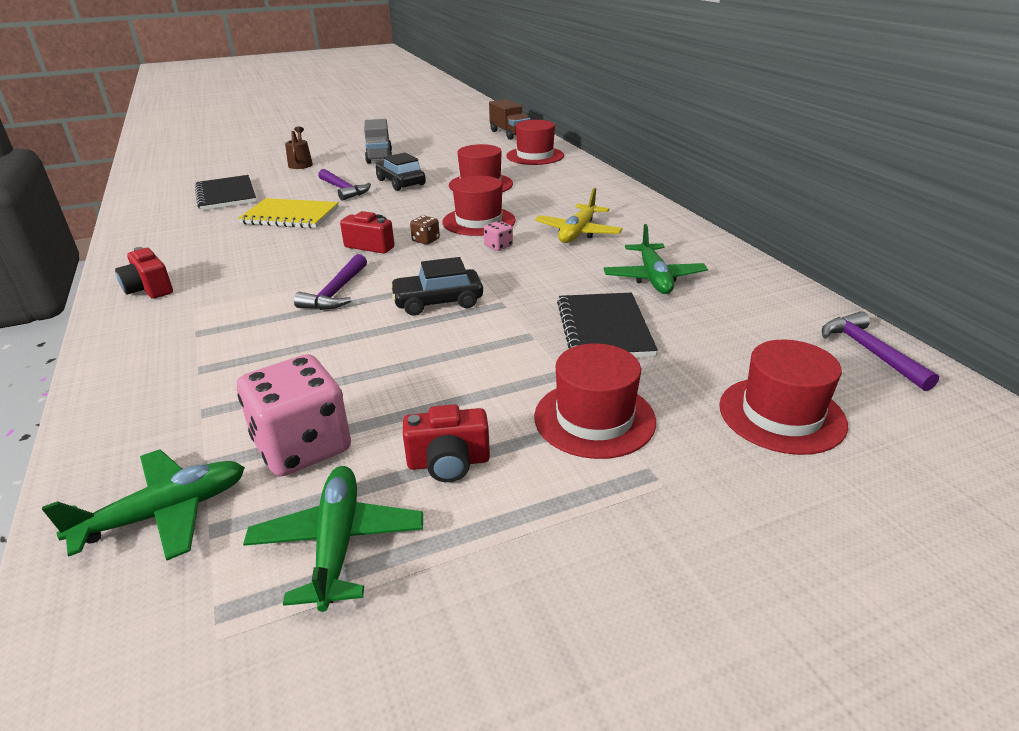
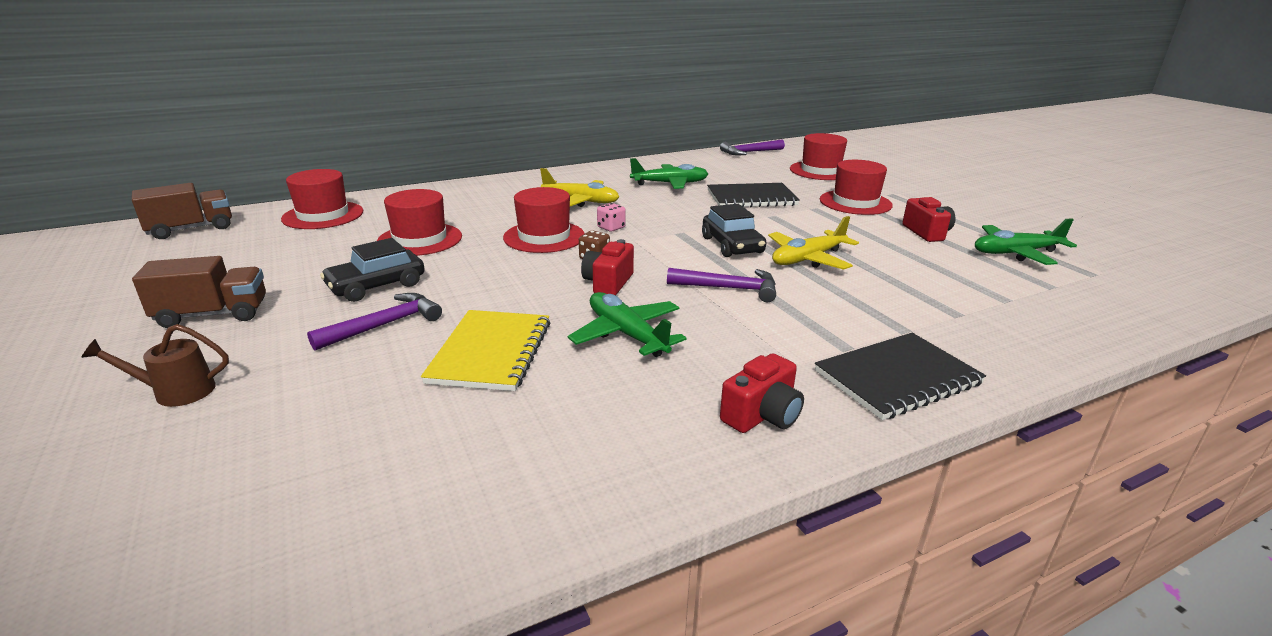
camera: 95 degrees left, 5 degrees down
green plane [42,449,245,561] -> green plane moved to [568,292,686,357]
black notebook [195,175,257,210] -> black notebook moved to [815,333,986,420]
pink dice [237,354,351,477] -> none
grey truck [364,119,392,164] -> brown truck [132,256,266,328]
none -> yellow plane [768,216,859,270]

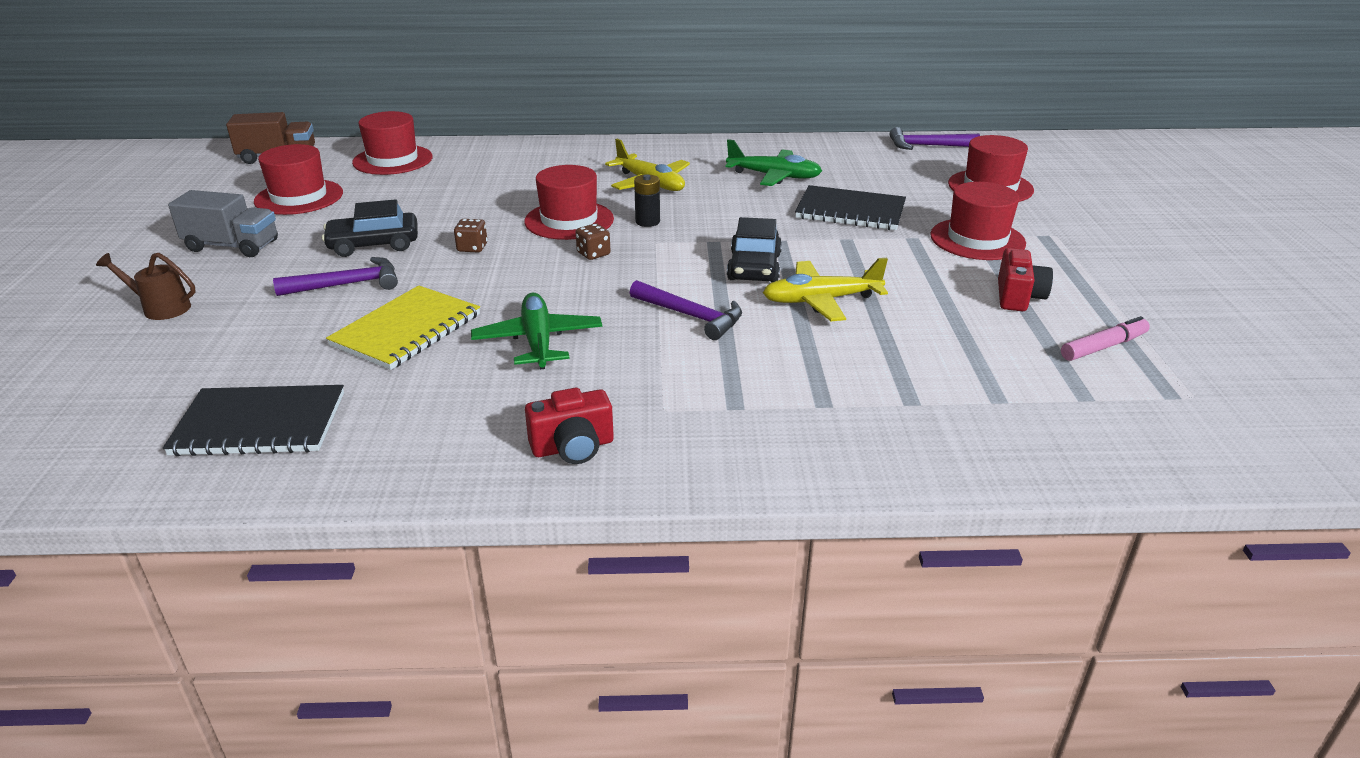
camera: 25 degrees right, 5 degrees up
brown truck [132,256,266,328] -> grey truck [168,190,278,257]
red hat [377,189,462,256] -> red hat moved to [254,144,343,215]
red camera [581,239,634,295] -> none
pink dice [597,203,626,232] -> black battery [634,174,660,227]
black notebook [815,333,986,420] -> black notebook moved to [163,385,344,456]
green plane [975,218,1077,265] -> pink marker [1061,316,1150,361]
none -> brown dice [454,219,487,252]

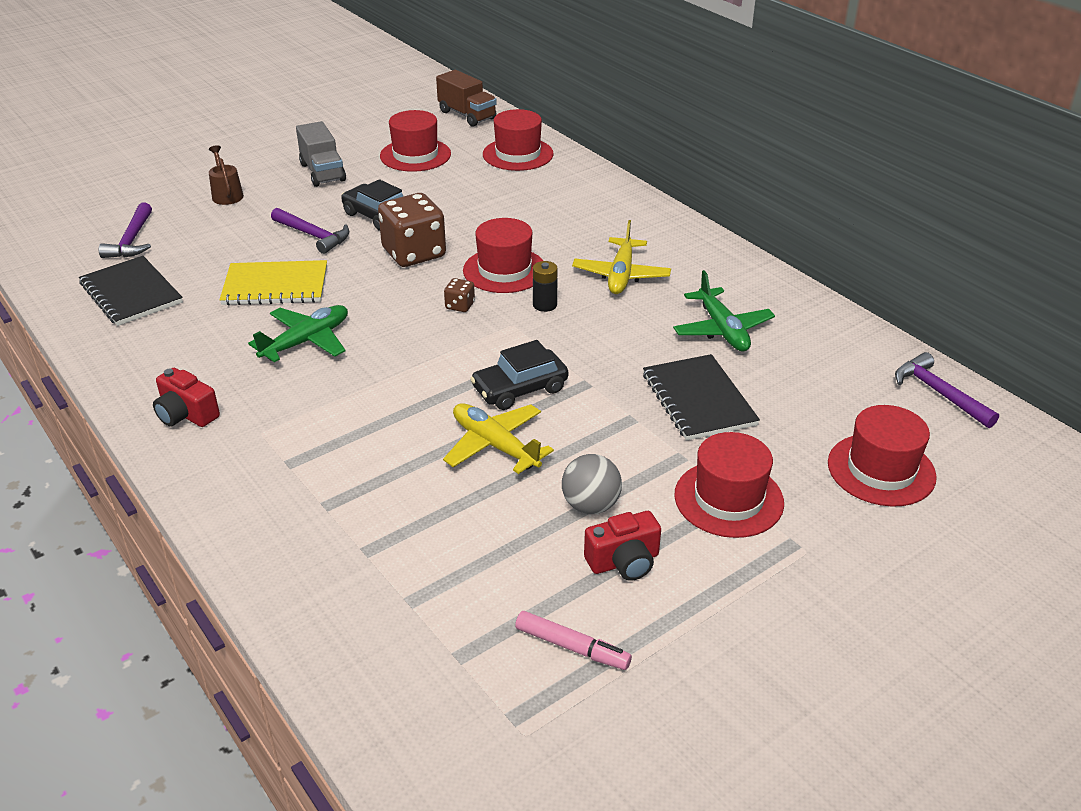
camera: 55 degrees right, 5 degrees up
brown dice [454,219,487,252] -> brown dice [378,193,446,267], size x2.29
purple hammer [630,280,742,340] -> purple hammer moved to [99,203,152,258]
none -> grey ball [562,454,622,514]

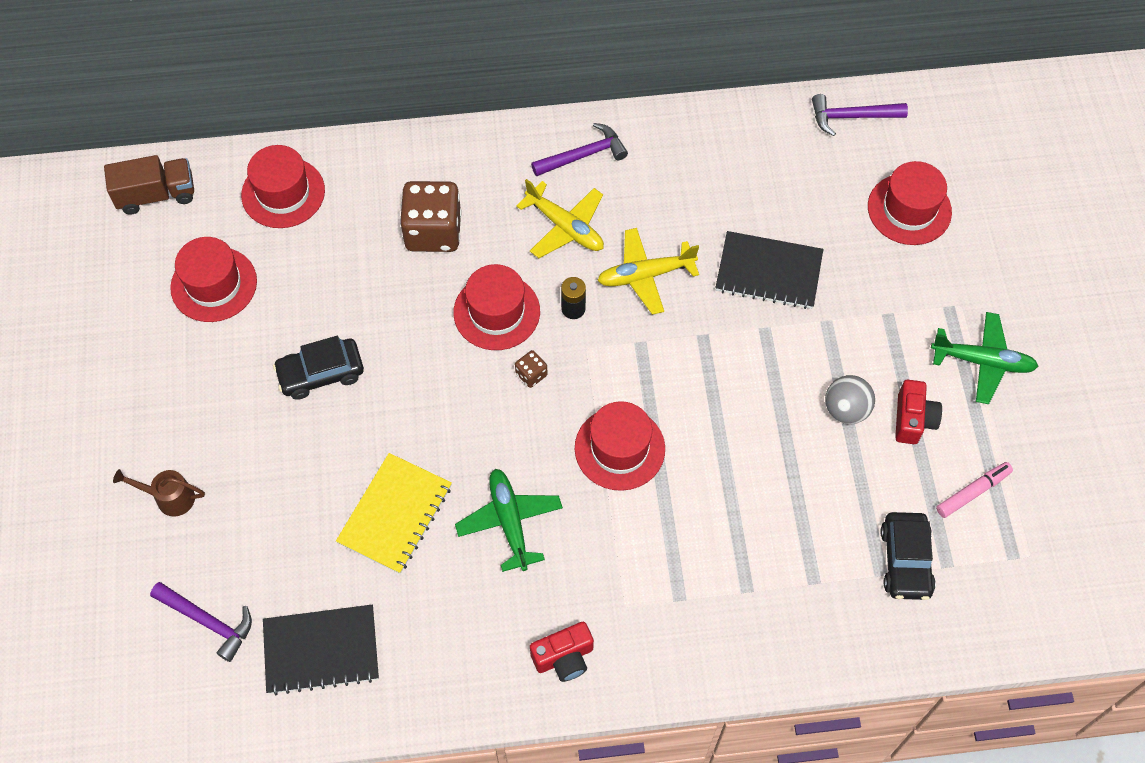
camera: 60 degrees left, 25 degrees up
purple hammer [271,208,349,254] -> purple hammer moved to [531,123,628,176]
grey truck [296,121,346,187] -> none
brown dice [378,193,446,267] -> brown dice moved to [400,181,461,252]
yellow plane [443,403,554,474] -> yellow plane moved to [597,228,699,315]
black car [470,340,568,410] -> black car moved to [880,512,936,600]
green plane [673,270,775,351] -> green plane moved to [931,312,1038,404]
red hat [674,432,784,538] -> red hat moved to [575,401,665,491]

